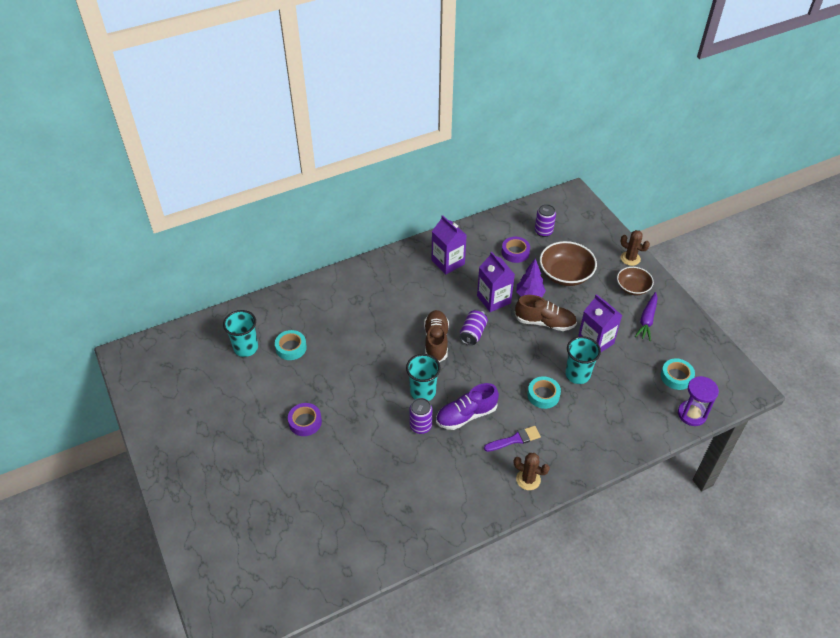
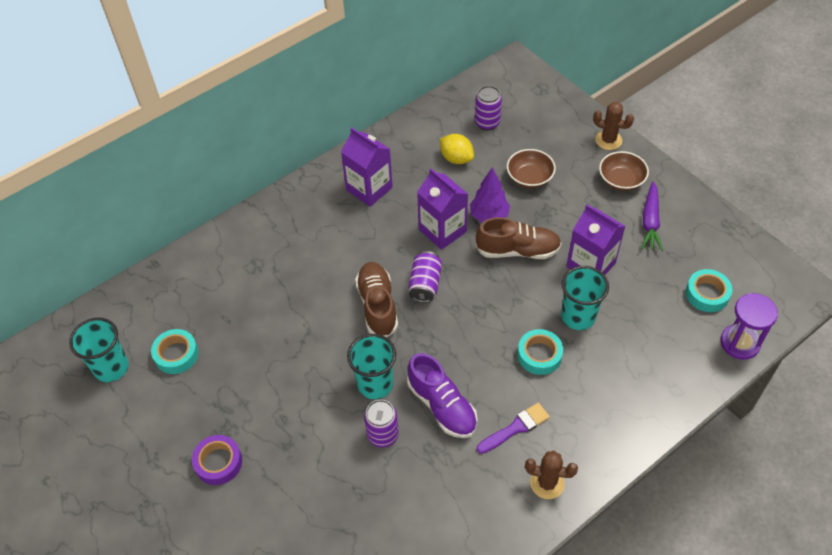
camera: 10 degrees left, 5 degrees up
purple shoe [436,383,499,430] -> purple shoe turned 90 degrees counterclockwise [407,353,477,438]
purple tape [502,237,530,263] -> yellow lemon [440,134,474,164]
brown bowl [540,241,597,286] -> brown bowl [507,149,556,188], size x0.63

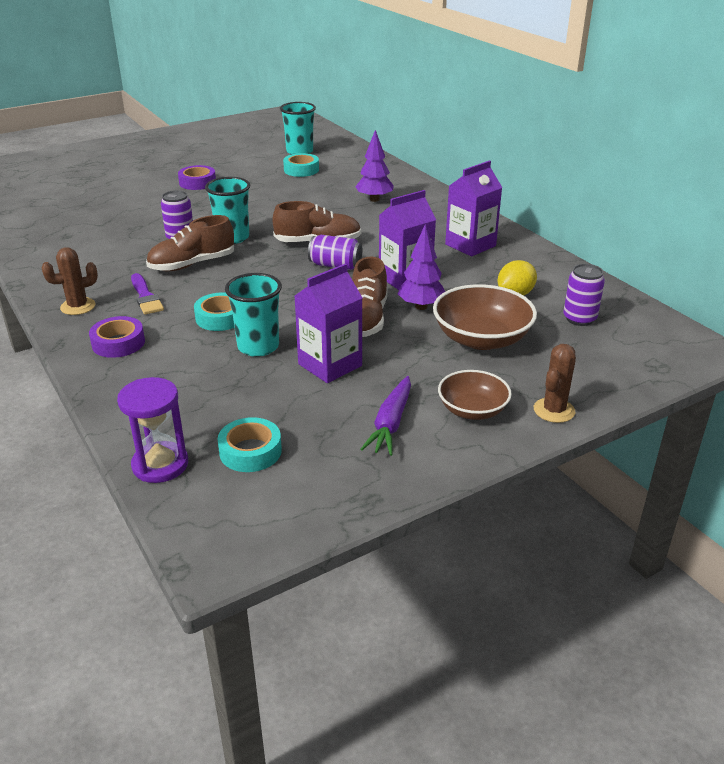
camera: 95 degrees right, 20 degrees down
purple shoe [407,353,477,438] -> brown shoe [146,215,234,271]
brown bowl [507,149,556,188] -> brown bowl [433,284,537,350], size x1.58
brown cactus [525,451,578,499] -> brown cactus turned 45 degrees clockwise [41,247,98,315]
purple carrot [641,181,663,251] -> purple carrot turned 90 degrees counterclockwise [361,376,411,456]
none -> purple tape [89,316,145,358]
none -> purple tree [355,130,394,202]

